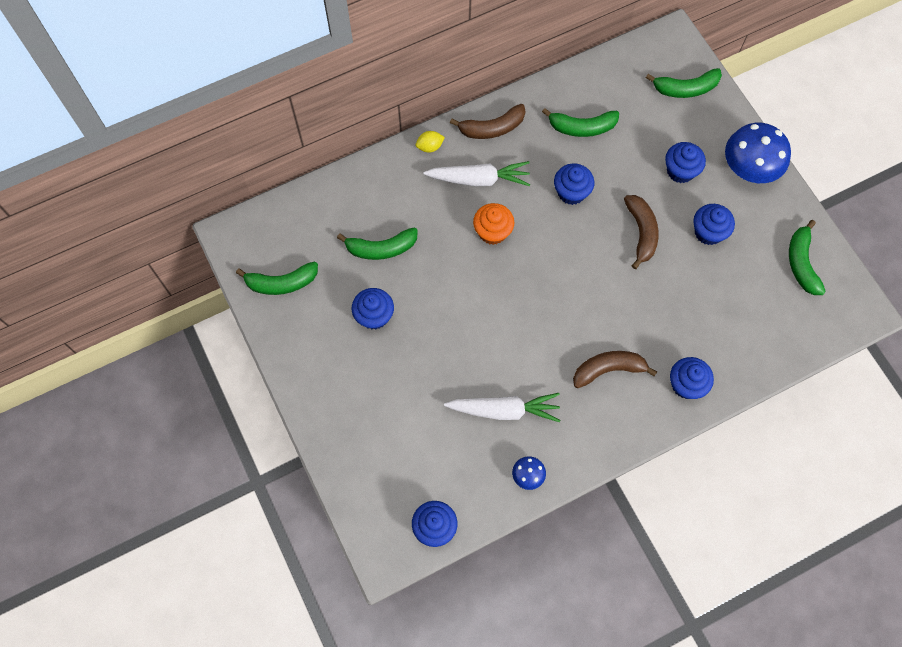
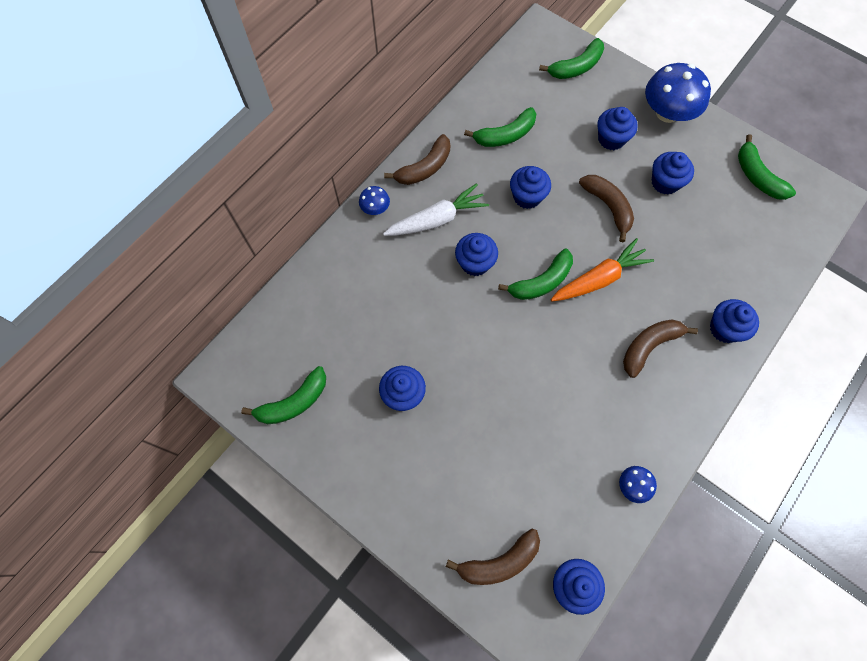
camera: 25 degrees left, 0 degrees up
green banana [337,227,418,260] -> green banana moved to [498,249,573,300]
yellow lemon [416,131,445,152] -> blue mushroom [359,186,390,215]
white carrot [444,393,560,422] -> none
orange cupcake [473,203,514,245] -> blue cupcake [455,233,498,276]
none -> brown banana [446,528,540,585]
none -> orange carrot [551,238,654,301]

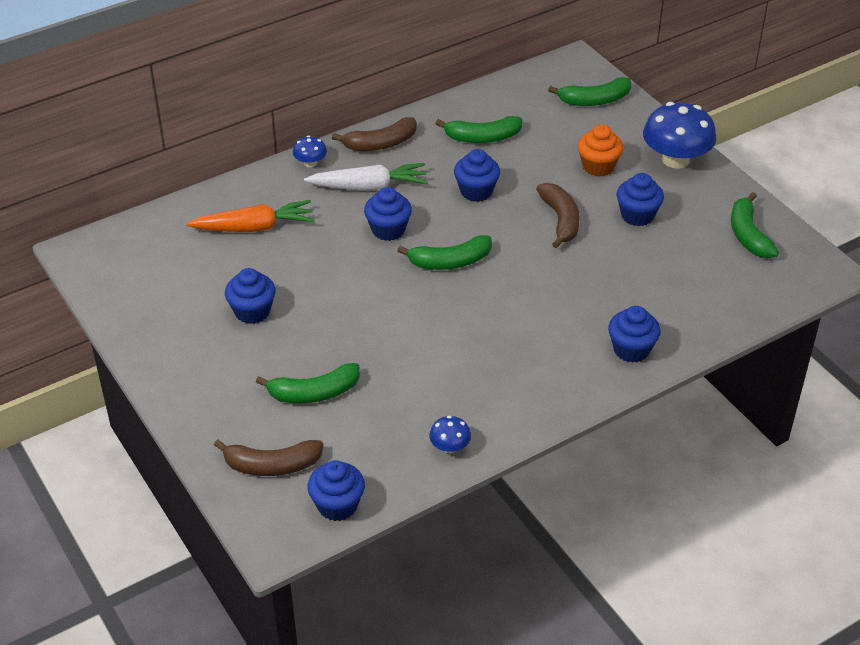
camera: 20 degrees right, 25 degrees down
green banana [241,366,326,424] -> green banana moved to [256,363,360,403]
orange carrot [551,238,654,301] -> orange carrot moved to [186,200,315,232]
blue cupcake [597,107,638,150] -> orange cupcake [578,125,623,177]
brown banana [623,319,698,378] -> none

